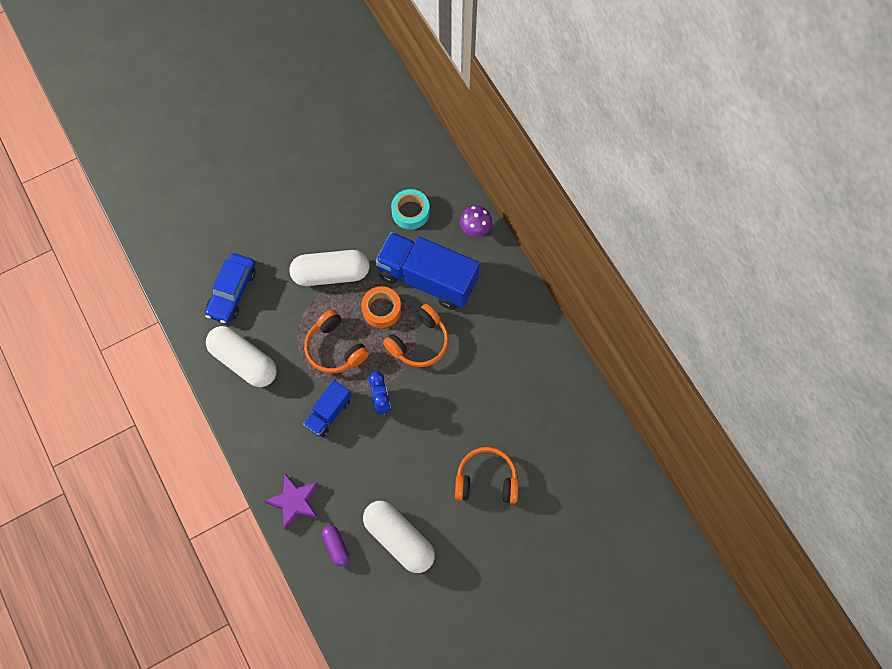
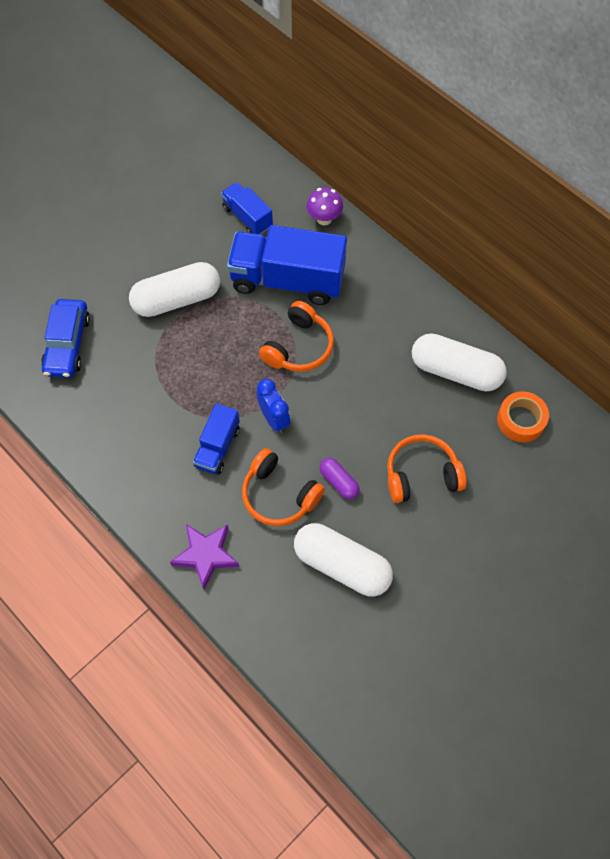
camera: 15 degrees left, 5 degrees down
white capsule [206,326,277,387] -> white capsule moved to [412,333,507,391]
orange headphones [304,310,369,373] -> orange headphones moved to [242,448,325,526]
purple capsule [322,525,349,566] -> purple capsule moved to [319,458,360,499]
orange tape [361,286,401,328] -> orange tape moved to [497,391,549,443]
turquoise tape [391,189,430,230] -> blue truck [221,182,273,234]

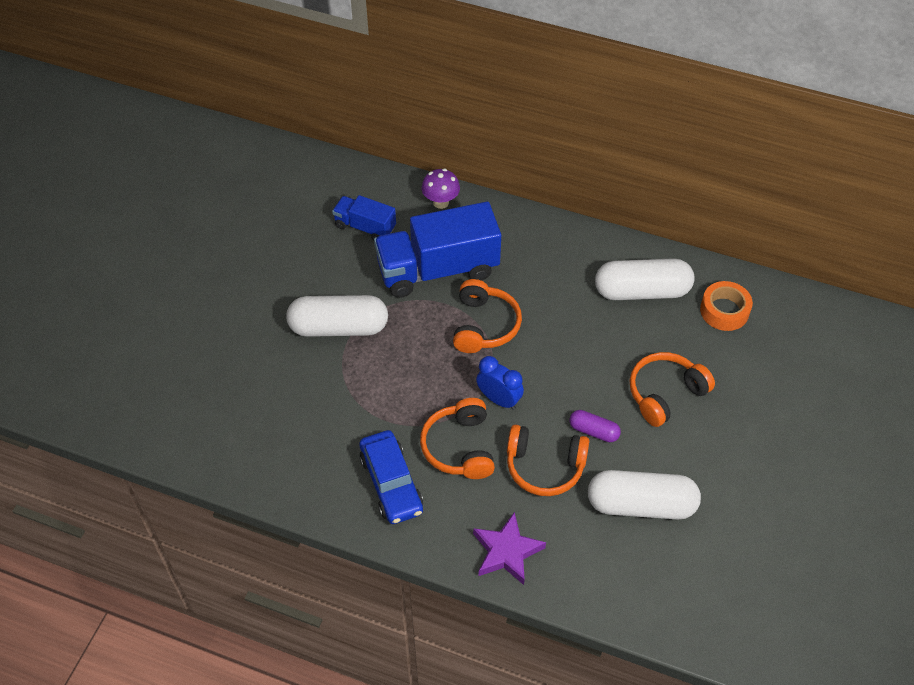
camera: 25 degrees left, 10 degrees down
blue car [41,299,90,378] -> blue car moved to [359,430,423,524]
white capsule [129,262,220,317] -> white capsule turned 45 degrees clockwise [286,295,388,337]
blue truck [193,403,240,475] -> orange headphones [420,398,495,479]

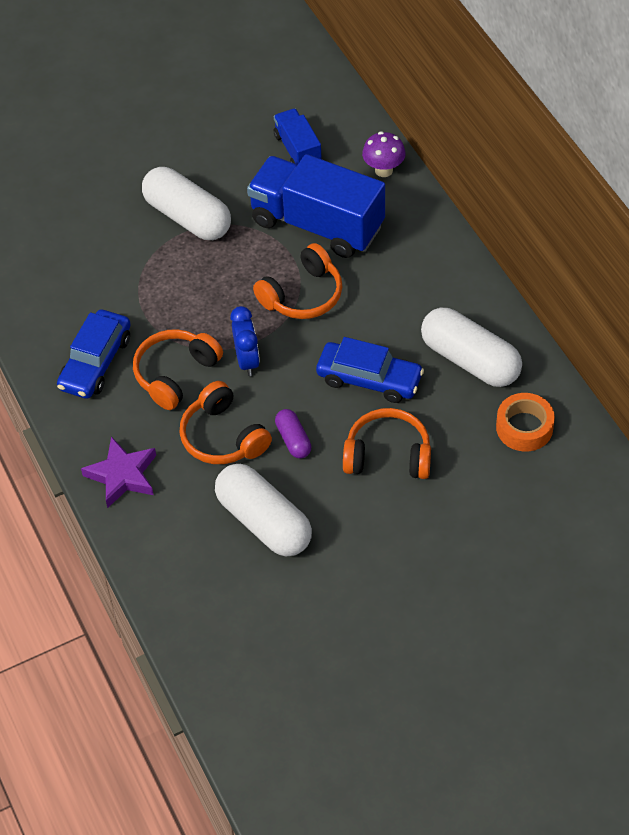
camera: 45 degrees right, 0 degrees up
none -> blue car [316,337,424,403]

